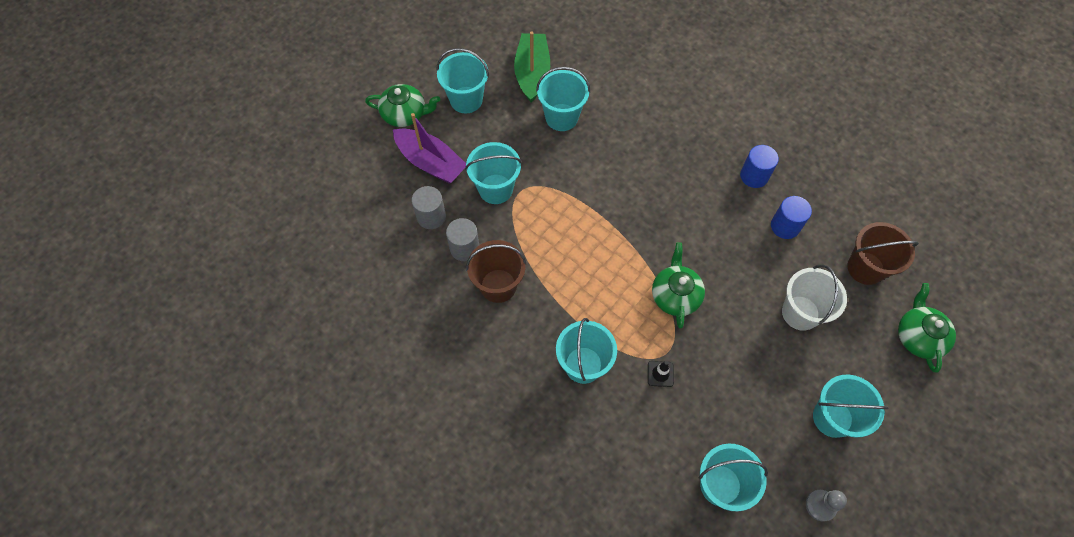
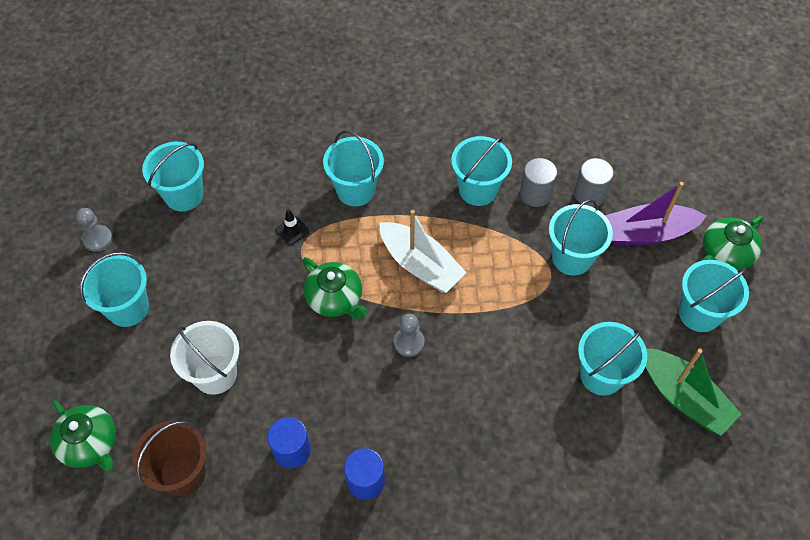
camera: 135 degrees right, 5 degrees down
brown bucket [466,240,526,303] -> turquoise bucket [451,136,512,206]
none -> white boat [379,210,467,293]
none -> grey pawn [394,314,424,357]

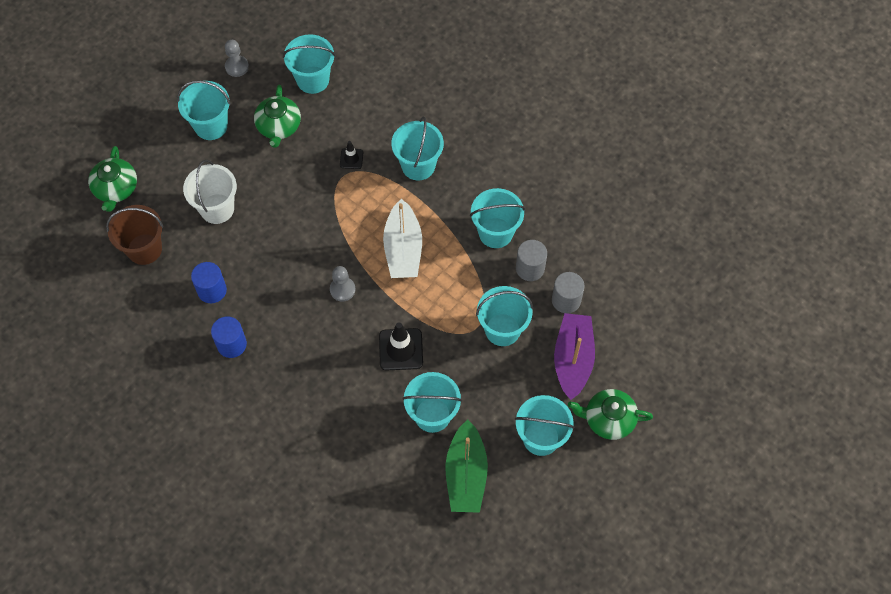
camera: 45 degrees right, 5 degrees up
green teapot [302,257,368,319] -> green teapot moved to [254,85,301,148]
purple boat [605,182,706,245] -> purple boat turned 60 degrees clockwise [554,313,595,400]
none -> black traffic cone [379,323,423,370]

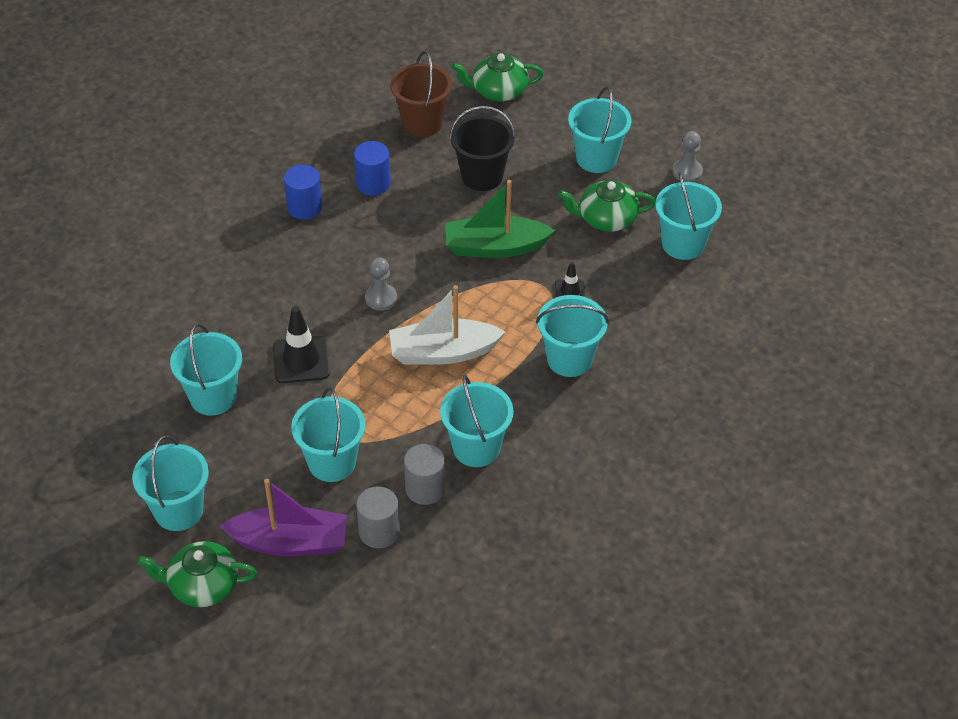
camera: 85 degrees right, 15 degrees down
white bucket [183,160,237,224] -> black bucket [449,106,516,191]
green boat [445,419,488,513] -> green boat moved to [445,180,555,258]
green teapot [568,389,653,440] -> green teapot turned 90 degrees counterclockwise [137,541,257,607]

